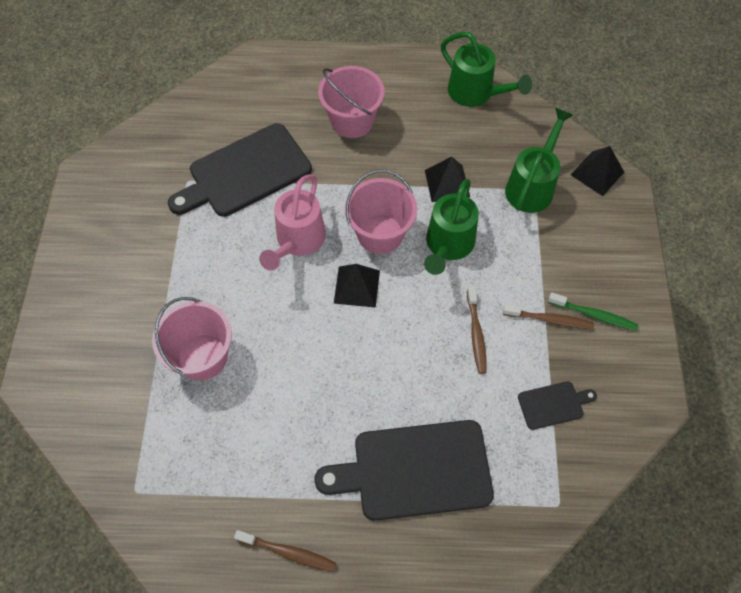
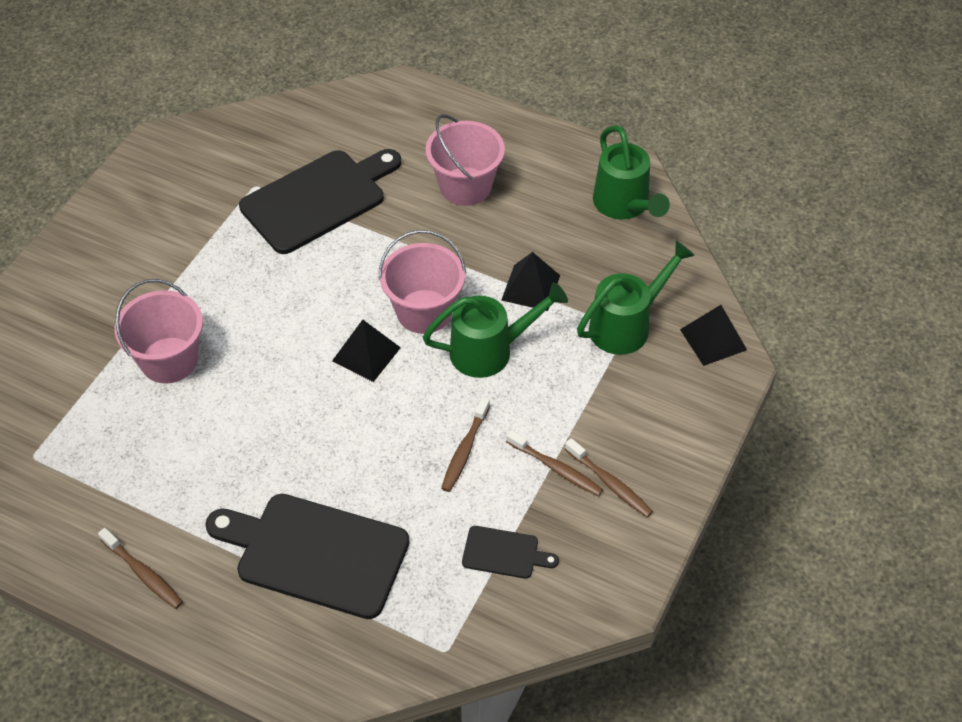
camera: 25 degrees right, 10 degrees down
black cutting board [168,123,312,217] -> black cutting board turned 150 degrees clockwise [239,149,401,254]
pink watering can [259,174,326,271] -> none
green watering can [424,179,479,275] -> green watering can turned 150 degrees counterclockwise [423,282,568,378]
green toothbrush [548,292,638,331] -> brown toothbrush [565,438,653,517]

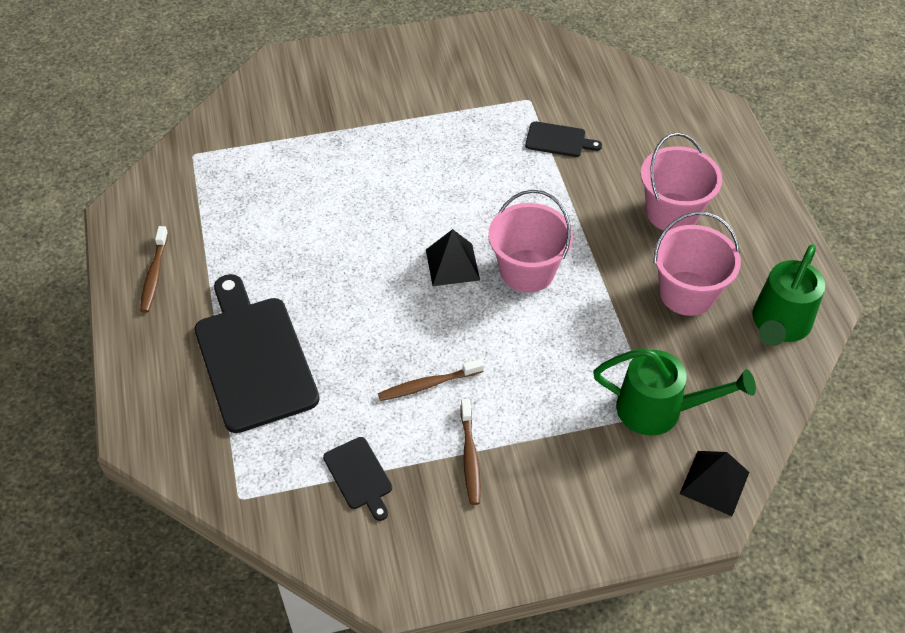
camera: 50 degrees right, 0 degrees up
pink bucket [114,279,203,384] -> pink bucket moved to [654,212,741,316]
black cutting board [239,149,401,254] -> black cutting board [525,121,602,157], size x0.47
green watering can [423,282,568,378] -> none
black pyramid [501,252,560,311] -> none
brown toothbrush [565,438,653,517] -> none

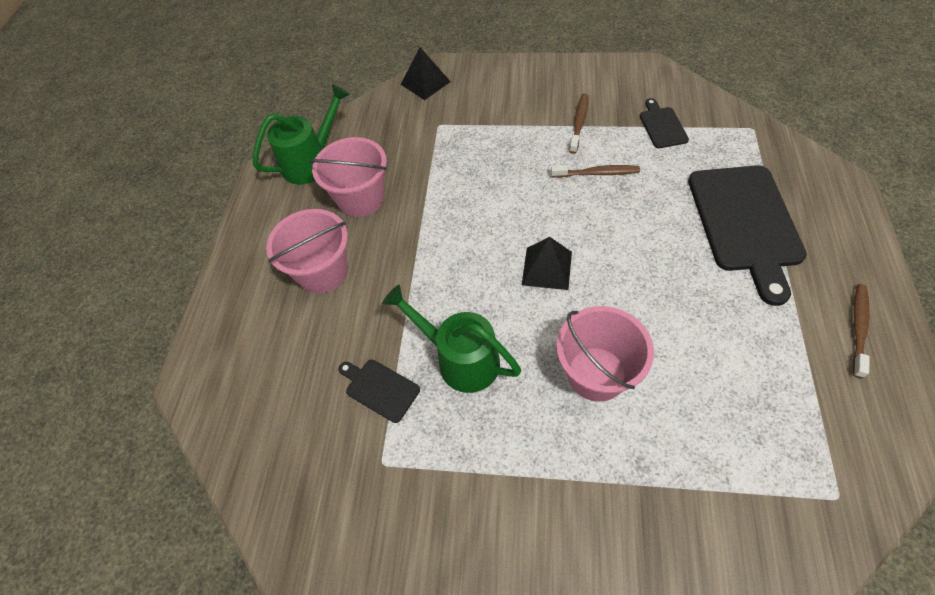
camera: 155 degrees left, 5 degrees up
pink bucket [488,190,573,293] -> pink bucket moved to [556,306,654,402]
green watering can [593,348,756,436] -> green watering can moved to [382,285,521,393]

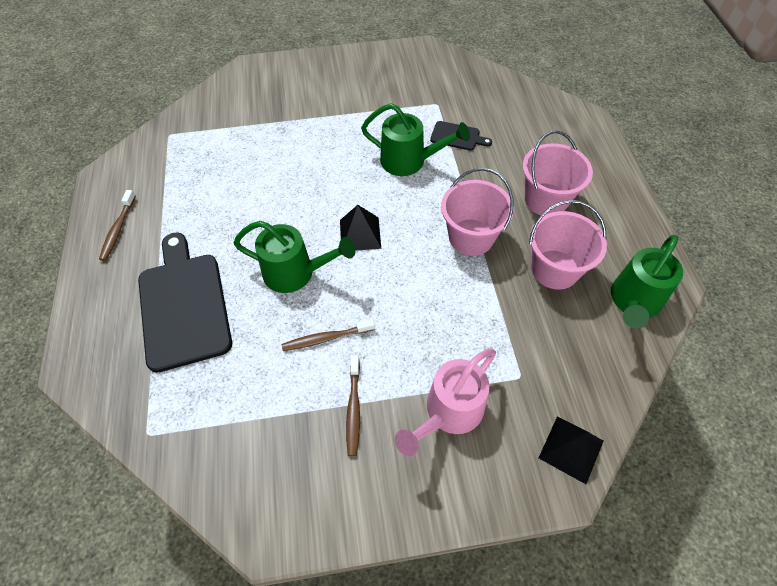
camera: 160 degrees right, 0 degrees up
pink bucket [556,306,654,402] -> pink bucket moved to [441,168,514,256]
black cutting board [640,98,689,148] -> none
none -> green watering can [234,221,356,293]
none -> pink watering can [395,348,496,456]

